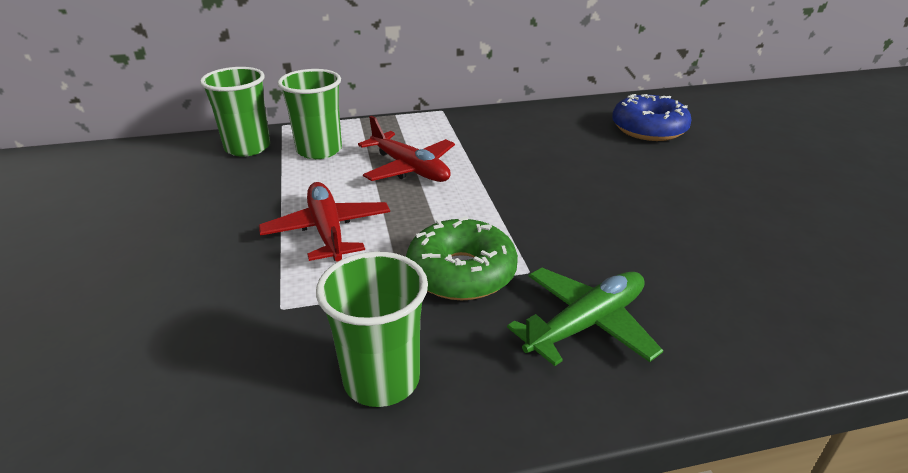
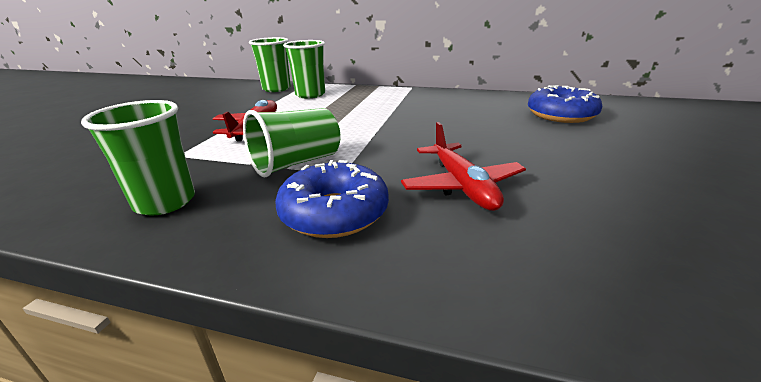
camera: 30 degrees right, 5 degrees down
red plane [358,116,455,182] -> red plane moved to [401,122,526,211]
green donut [406,216,518,300] -> green cup [243,108,340,177]
green plane [507,268,663,366] -> blue donut [275,160,389,238]

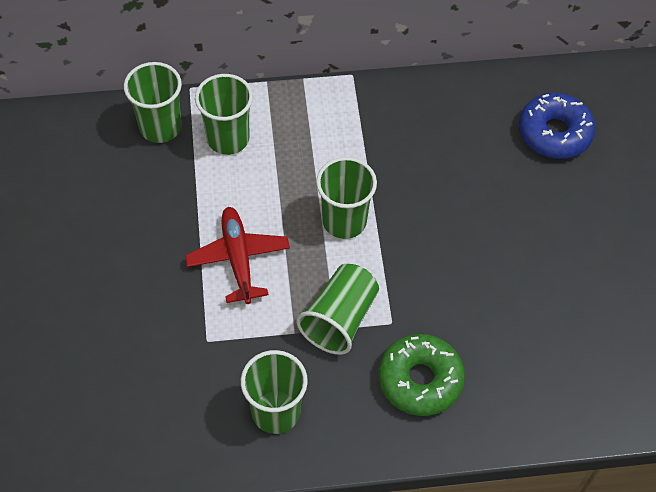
camera: 25 degrees left, 30 degrees up
blue donut [275,160,389,238] -> green donut [378,334,465,416]
red plane [401,122,526,211] -> none
none -> green cup [316,157,377,239]

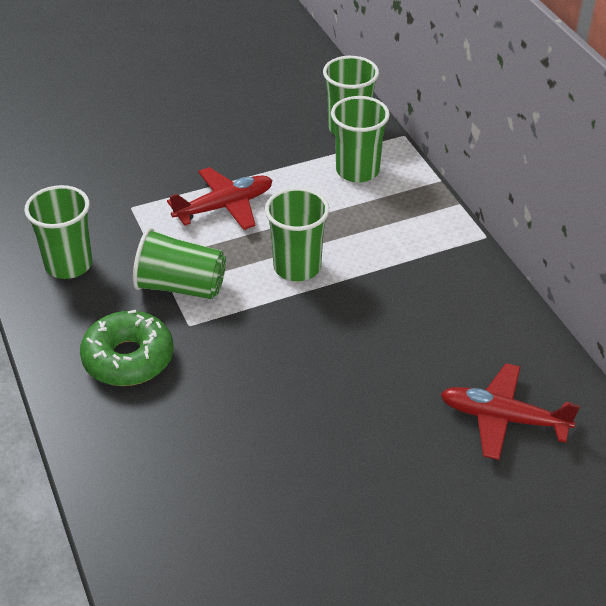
camera: 75 degrees right, 15 degrees down
blue donut [519,93,596,159] -> red plane [440,363,580,460]

